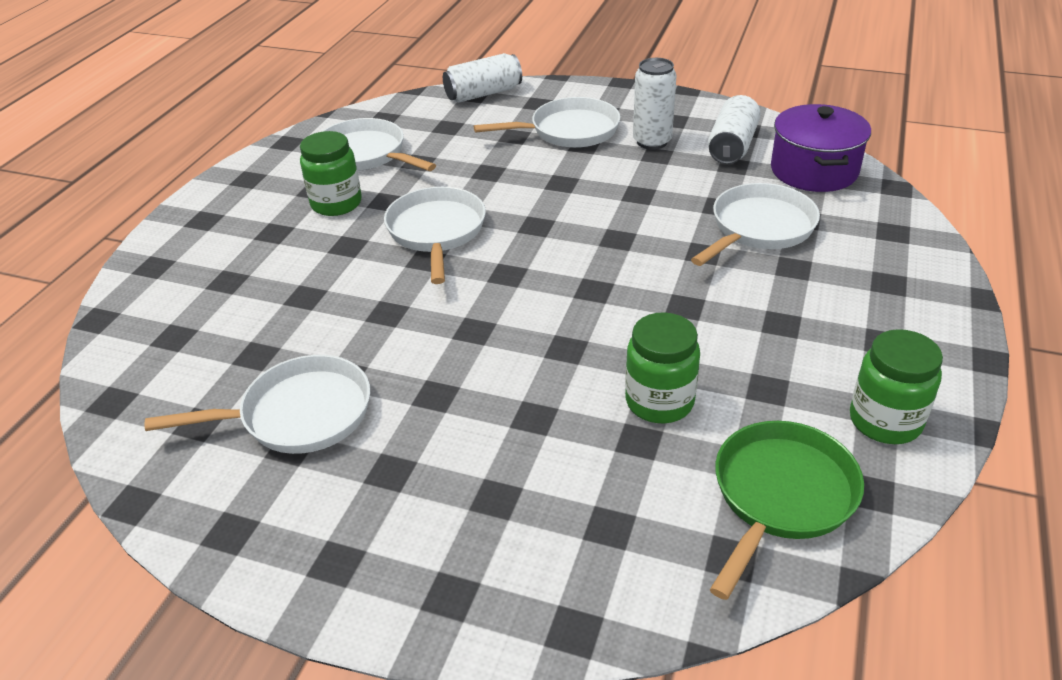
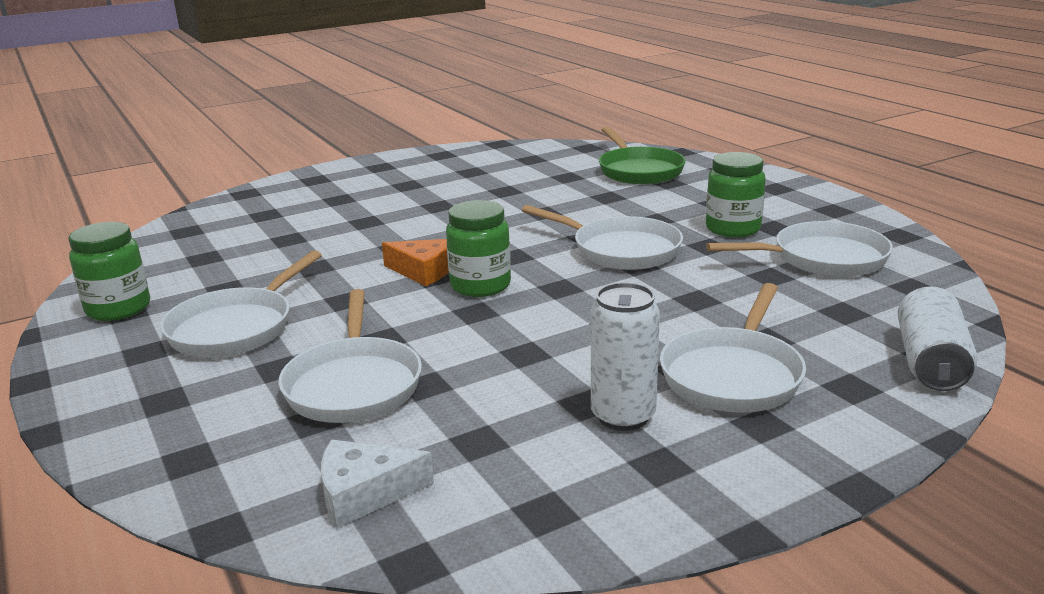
camera: 130 degrees right, 15 degrees down
white pan [144,355,370,454] -> white pan moved to [160,250,322,357]
green jar [625,312,700,423] -> green jar moved to [446,200,511,297]
white can [708,95,761,164] -> none
green pan [710,421,864,600] -> green pan moved to [599,126,686,184]
purple pot [771,104,871,192] -> white cheese [321,440,434,528]
none -> orange cheese [382,239,449,286]

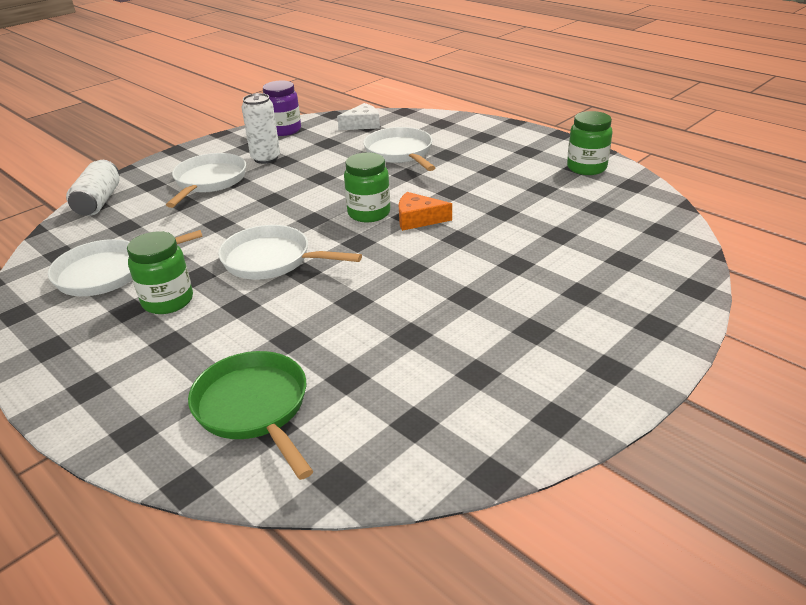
camera: 165 degrees right, 10 degrees up
white pan [160,250,322,357] -> none
none -> purple jar [263,81,301,136]

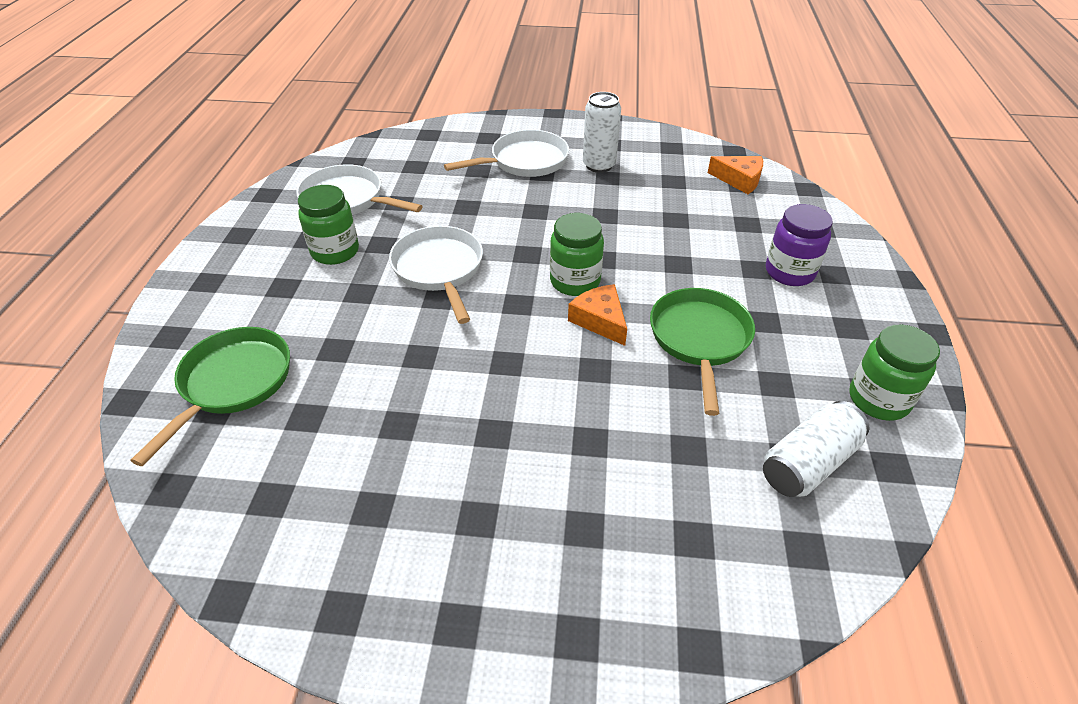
camera: 50 degrees right, 10 degrees up
white can [66,160,119,216] -> white can moved to [763,401,870,497]
purple jar [263,81,301,136] -> purple jar moved to [766,204,833,286]
white cheese [337,103,380,130] -> orange cheese [708,156,763,194]
white pan [363,127,436,171] -> none
none -> green pan [650,288,755,416]

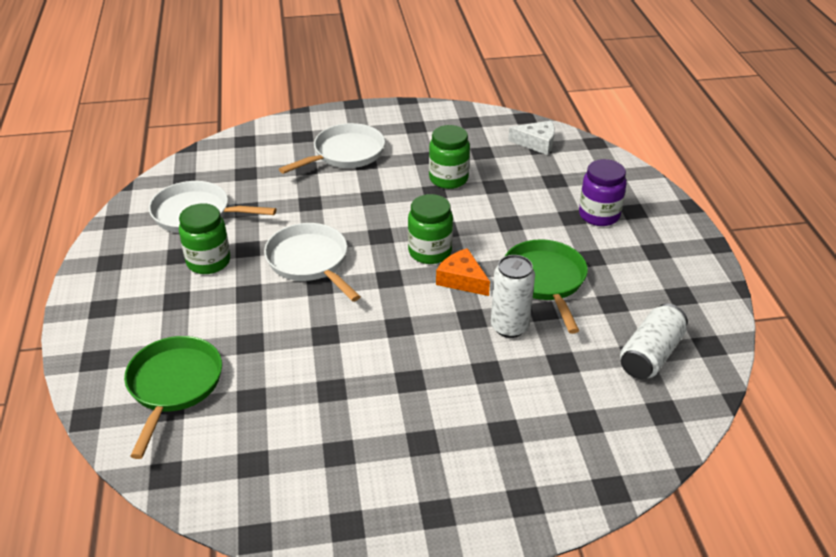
camera: 15 degrees left, 5 degrees down
white can [583,92,621,173] -> white can moved to [491,255,535,338]
orange cheese [708,156,763,194] -> white cheese [508,121,555,155]
green jar [849,325,940,421] -> green jar moved to [429,125,470,189]

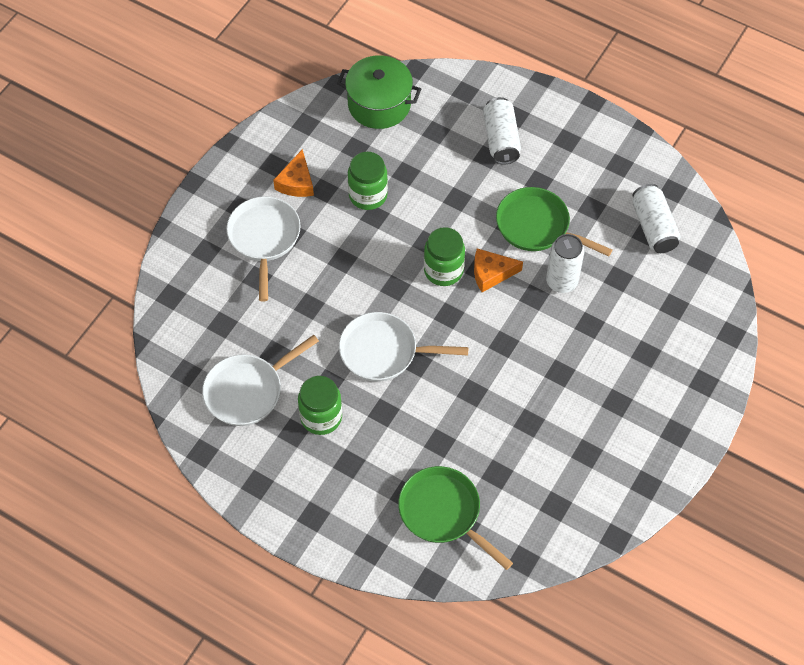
camera: 50 degrees left, 20 degrees up
white cheese [508,121,555,155] -> green pot [337,55,421,129]
purple jar [579,159,627,226] -> white can [483,97,521,165]
none -> orange cheese [273,149,314,197]

